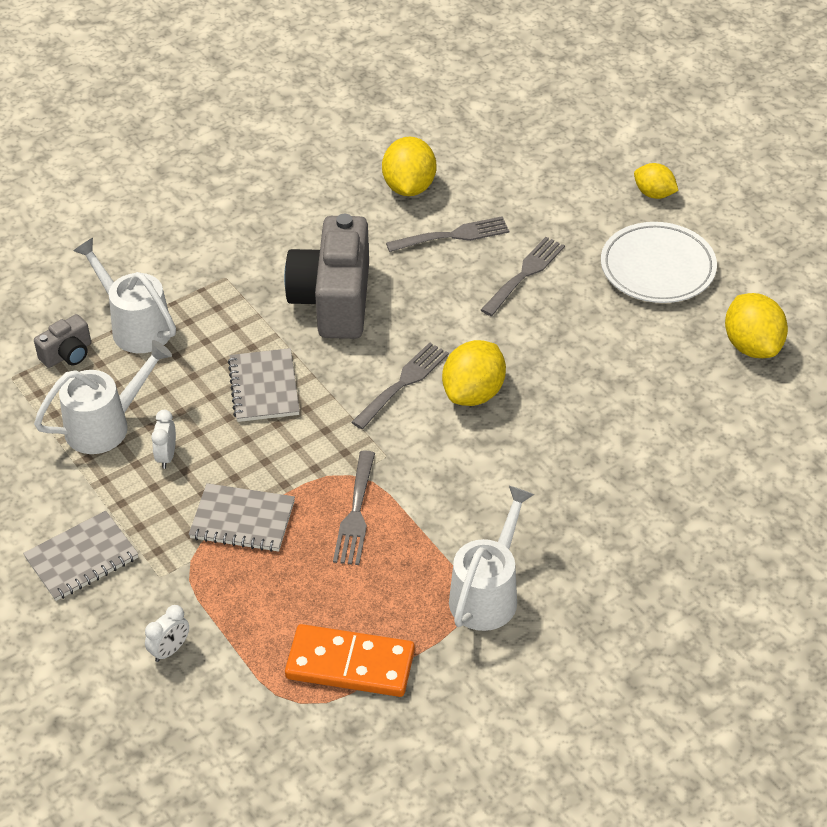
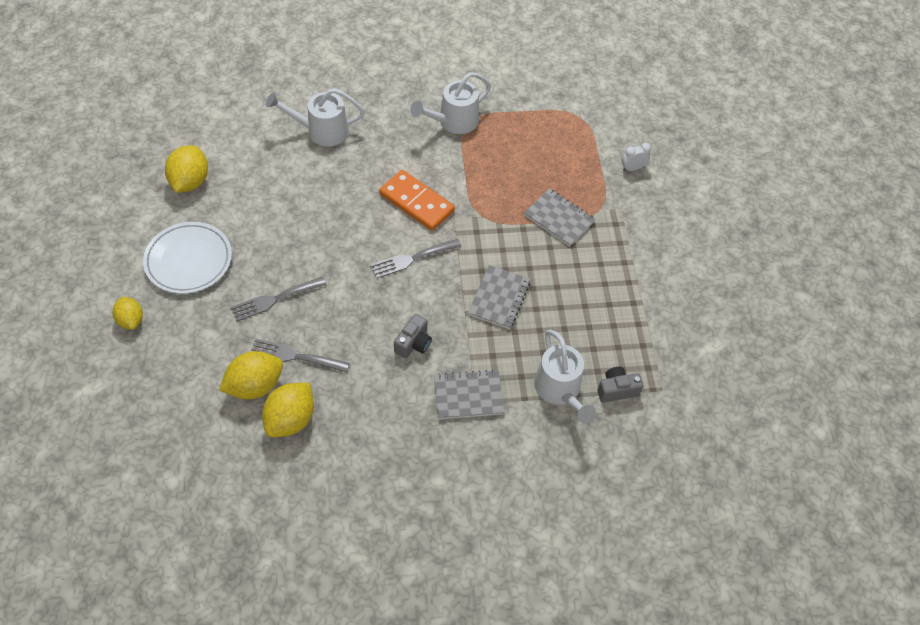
camera: 155 degrees left, 10 degrees up
grey notebook [23,511,138,601] -> grey notebook moved to [434,370,504,419]
white watering can [34,340,172,454] -> white watering can moved to [266,88,365,147]
white clock [151,410,176,469] -> none
grey camera [284,214,369,339] -> grey camera [394,314,432,359], size x0.46
orange domino [285,624,415,697] -> orange domino moved to [379,170,455,231]
grey fork [333,450,375,565] -> none
yellow lemon [442,340,506,406] -> yellow lemon moved to [219,351,283,399]

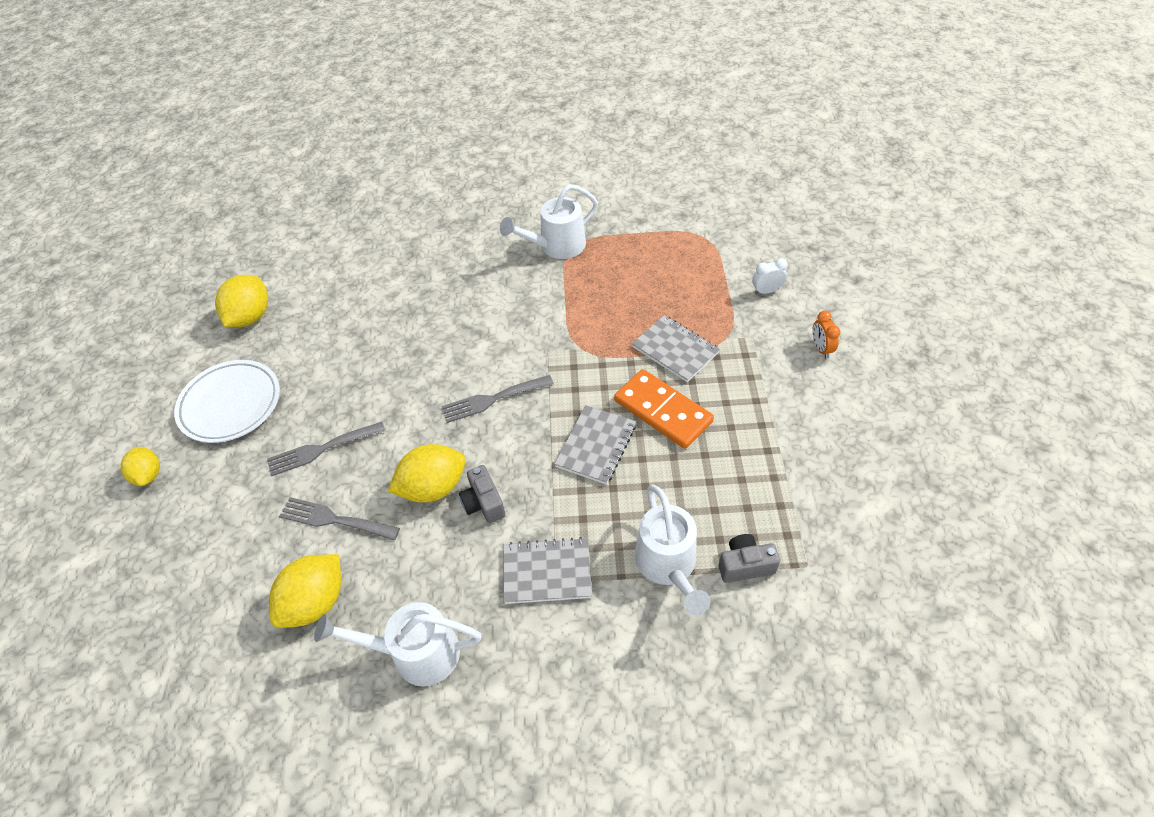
camera: 10 degrees right, 5 degrees down
yellow lemon [219,351,283,399] -> yellow lemon moved to [388,444,466,503]
white watering can [266,88,365,147] -> white watering can moved to [314,602,482,686]
orange domino [379,170,455,231] -> orange domino moved to [614,369,714,449]
grey camera [394,314,432,359] -> grey camera turned 120 degrees clockwise [459,465,505,523]
none -> orange clock [812,311,840,359]

